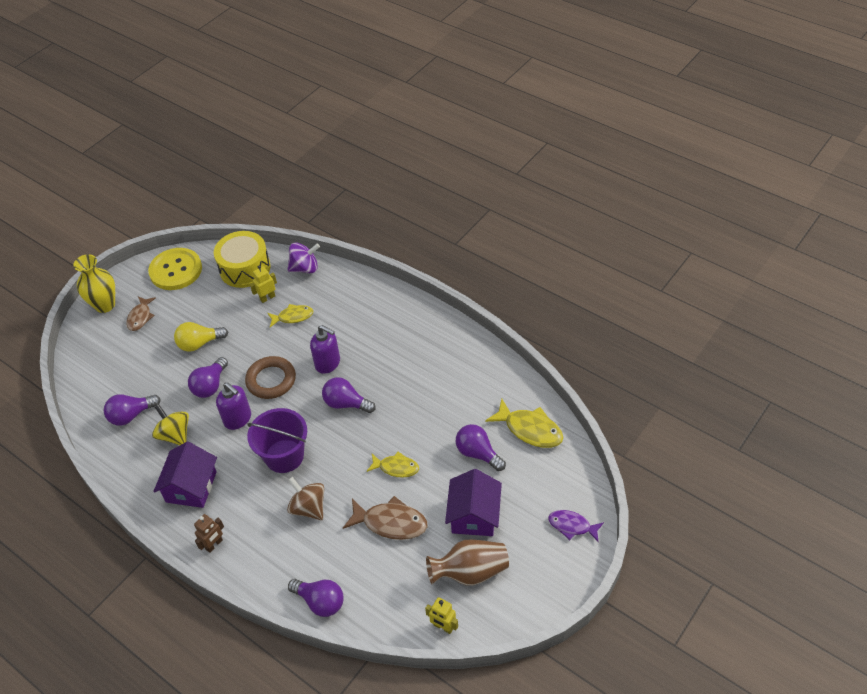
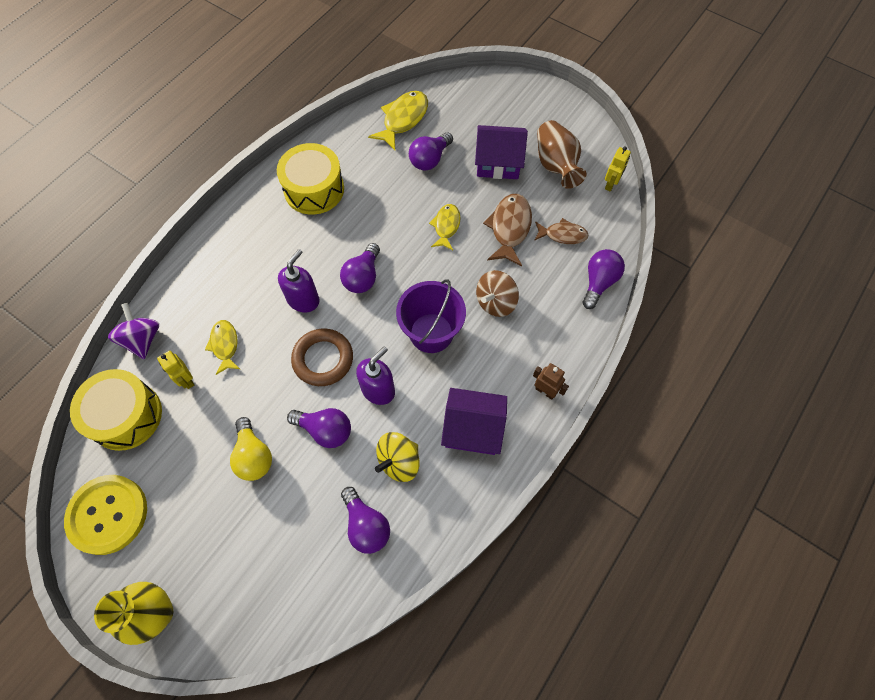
camera: 95 degrees left, 15 degrees up
brown fish [126,296,156,331] -> brown fish moved to [534,218,589,244]
purple fish [548,510,604,542] -> none
none -> yellow drum [277,143,344,215]

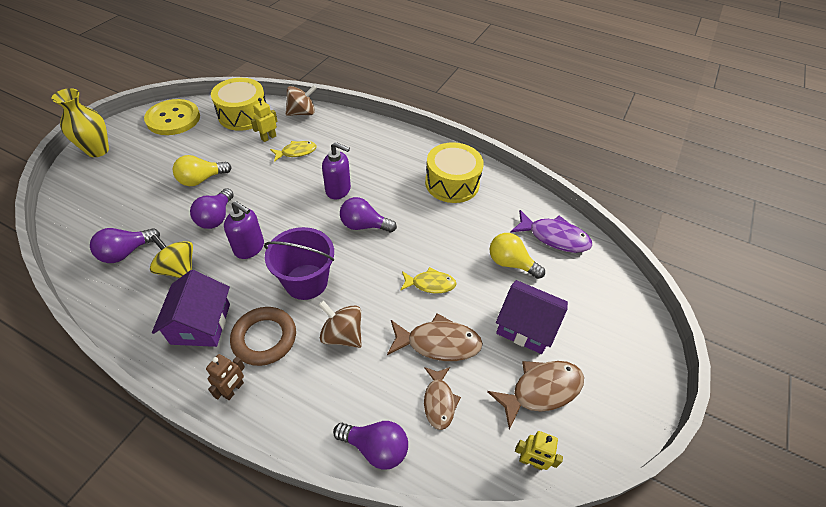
camera: 80 degrees right, 15 degrees down
purple spinning top [108,303,159,359] -> brown spinning top [286,85,317,116]
brown ring [291,328,353,386] -> brown ring moved to [230,307,296,366]
yellow fish [368,91,428,150] -> purple fish [510,210,592,253]
purple light bulb [409,132,453,171] -> yellow light bulb [490,233,545,279]
purple house [475,125,528,179] -> purple house turned 60 degrees counterclockwise [496,280,568,354]
brown vase [537,120,587,189] -> brown fish [487,361,584,429]

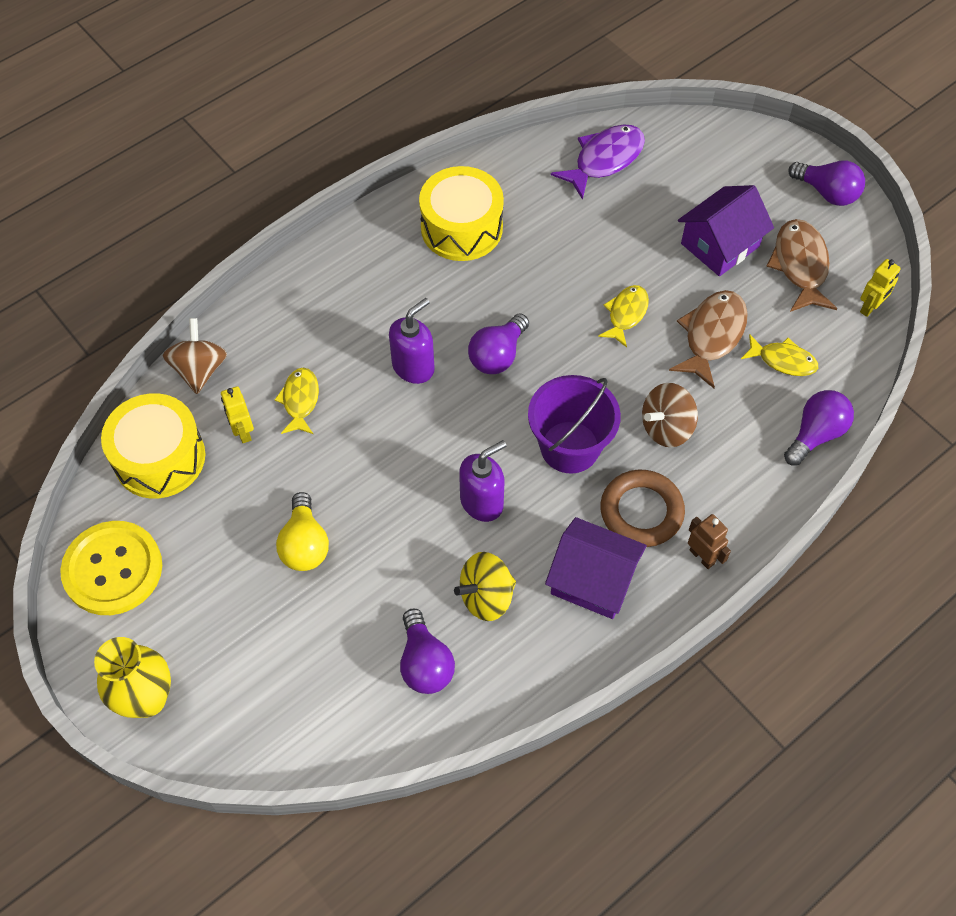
camera: 65 degrees left, 10 degrees up
purple light bulb [190,188,234,229] -> purple light bulb moved to [788,160,865,206]
brown fish [424,367,461,430] -> yellow fish [741,334,818,376]
yellow light bulb [490,233,545,279] -> none

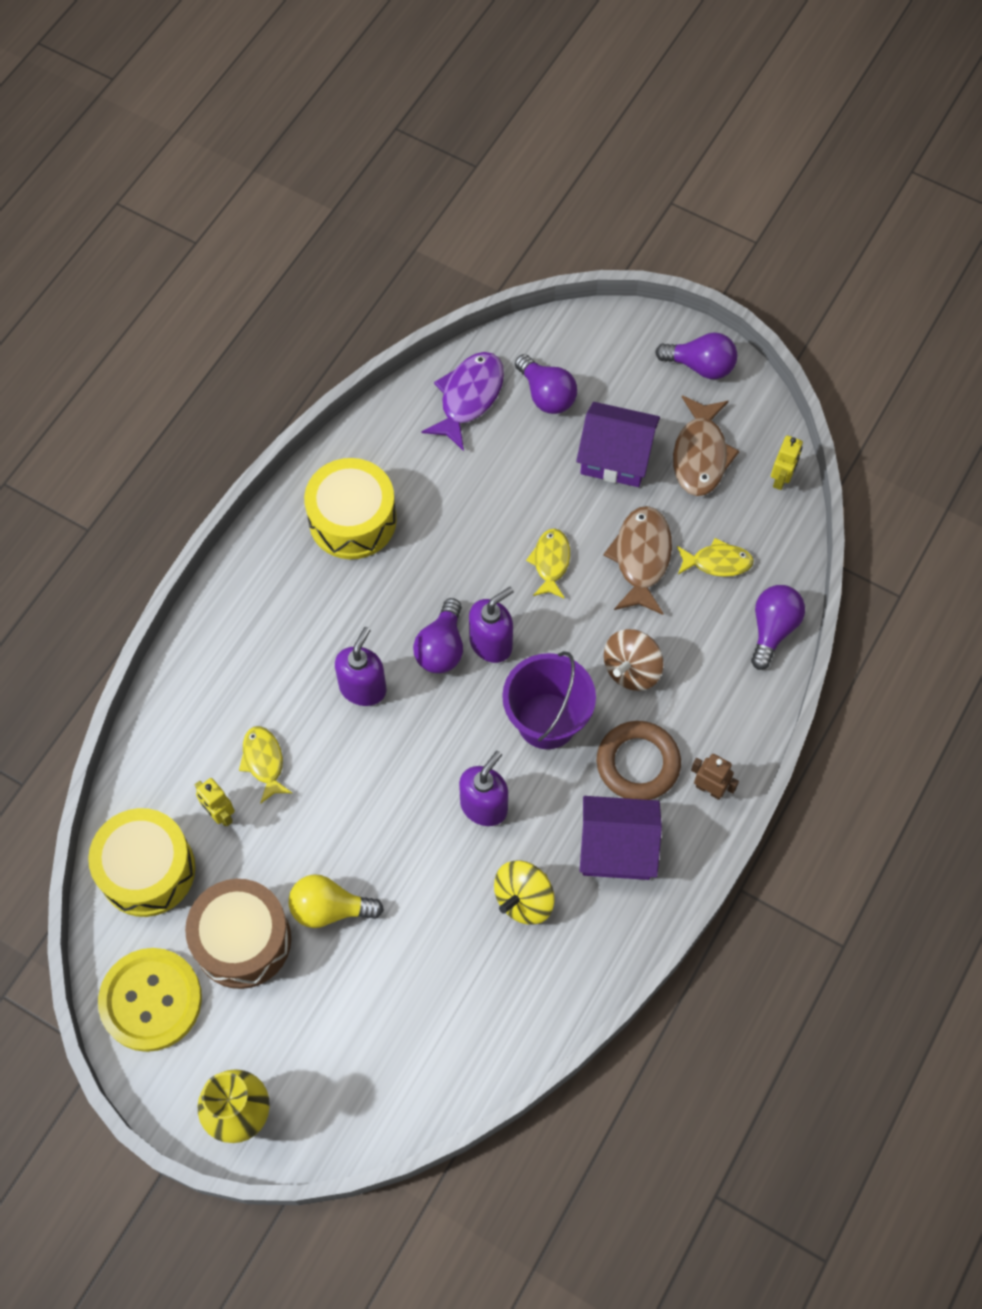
camera: 20 degrees left, 5 degrees up
brown spinning top [163,318,227,394] -> none
yellow light bulb [276,492,329,571] -> yellow light bulb turned 120 degrees clockwise [289,874,384,928]
purple light bulb [400,609,455,694] -> purple light bulb moved to [515,354,577,414]
purple house [678,185,774,276] -> purple house turned 75 degrees clockwise [576,402,660,487]
brown fish [766,219,837,312] -> brown fish turned 150 degrees counterclockwise [673,396,740,496]
none -> brown drum [185,879,291,989]
none -> purple soap dispenser [469,587,514,663]

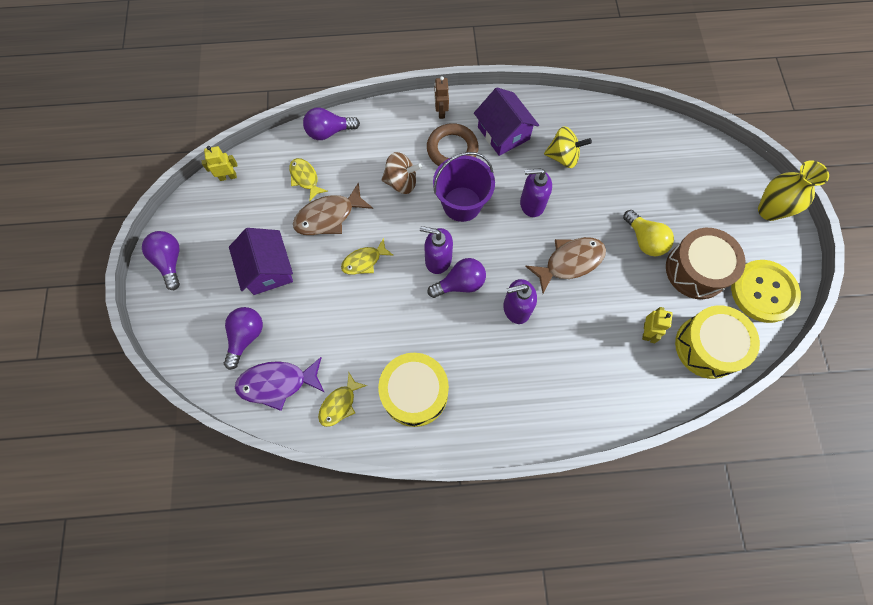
camera: 125 degrees left, 5 degrees up
yellow fish [239,726,292,804] -> yellow fish moved to [318,373,367,427]
brown fish [673,396,740,496] -> brown fish moved to [525,237,606,294]

